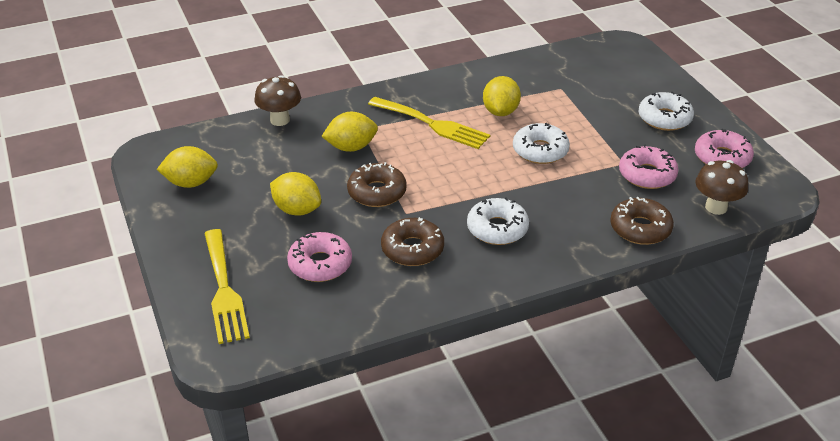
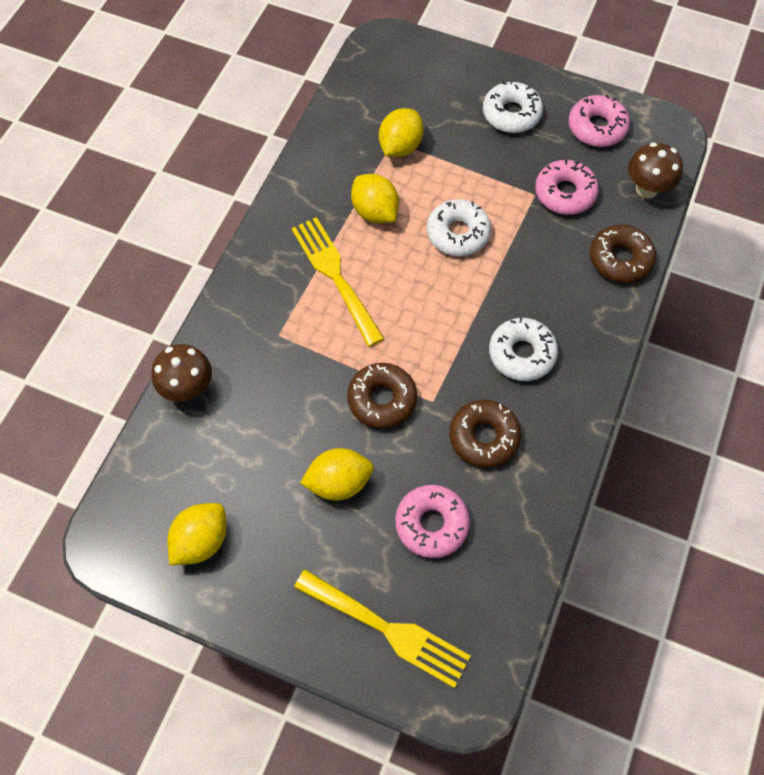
camera: 45 degrees left, 25 degrees up
yellow lemon [321,112,378,152] -> yellow lemon moved to [379,108,424,157]
yellow fork [368,97,490,149] -> yellow fork turned 105 degrees counterclockwise [291,217,384,347]

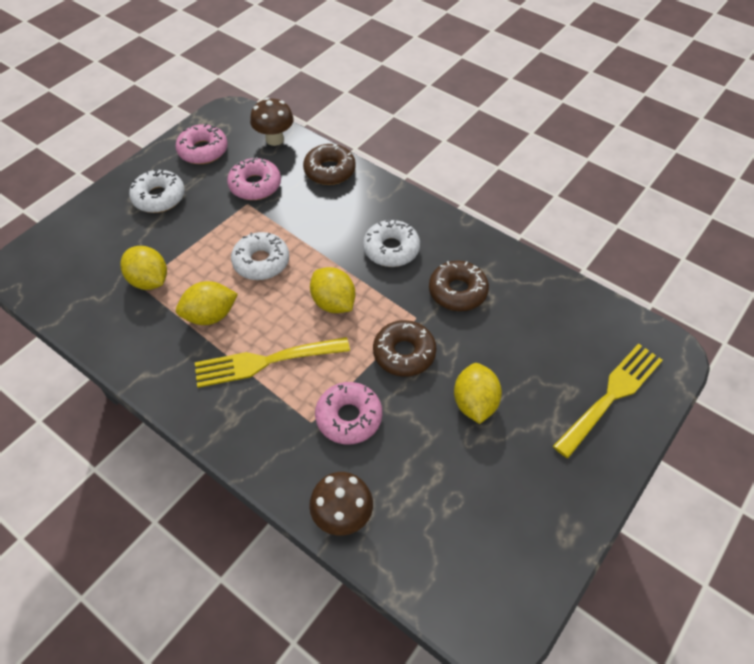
camera: 75 degrees left, 10 degrees down
yellow lemon [167,503,226,565] -> yellow lemon moved to [310,267,355,313]
pink donut [395,485,470,558] -> pink donut moved to [315,382,382,445]

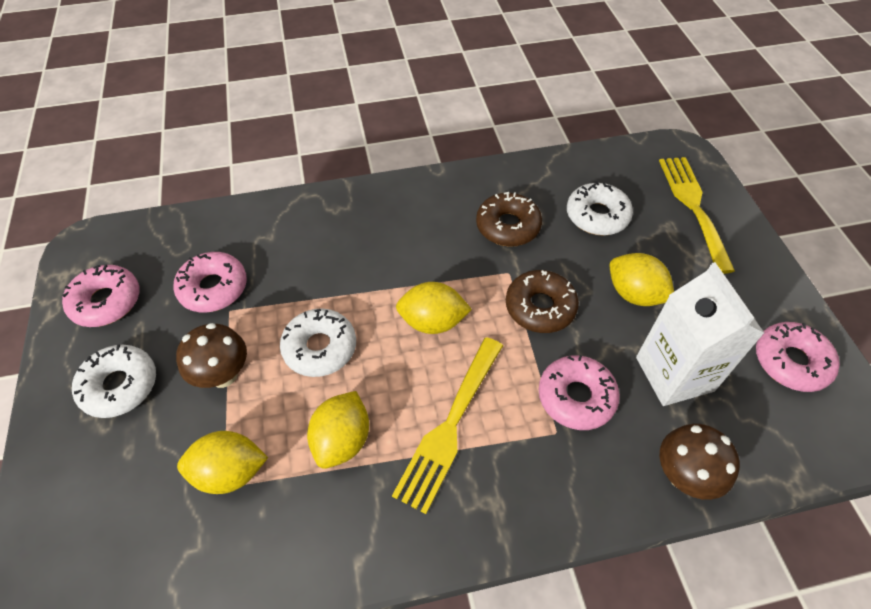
camera: 50 degrees left, 0 degrees up
brown mushroom [250,97,294,146] -> brown mushroom moved to [176,323,247,388]
brown donut [303,143,356,185] -> none
white donut [363,219,420,267] -> white donut moved to [567,181,633,236]
none -> white carton [636,262,765,406]
none -> pink donut [756,322,840,392]

